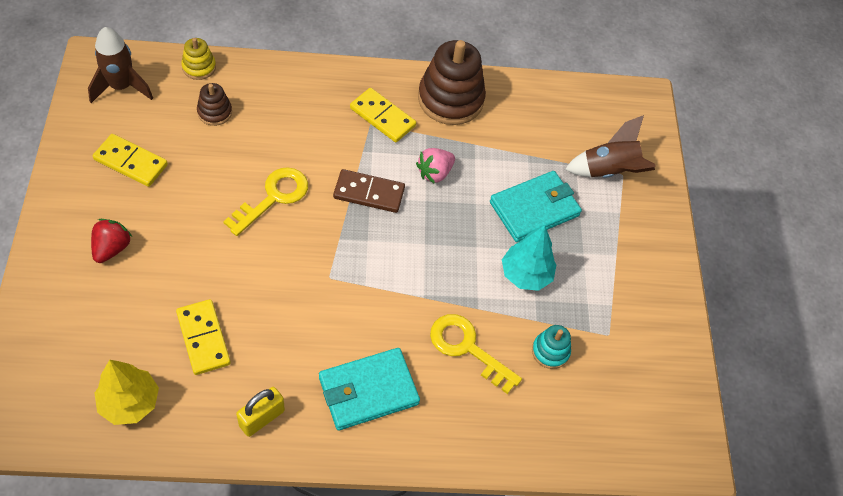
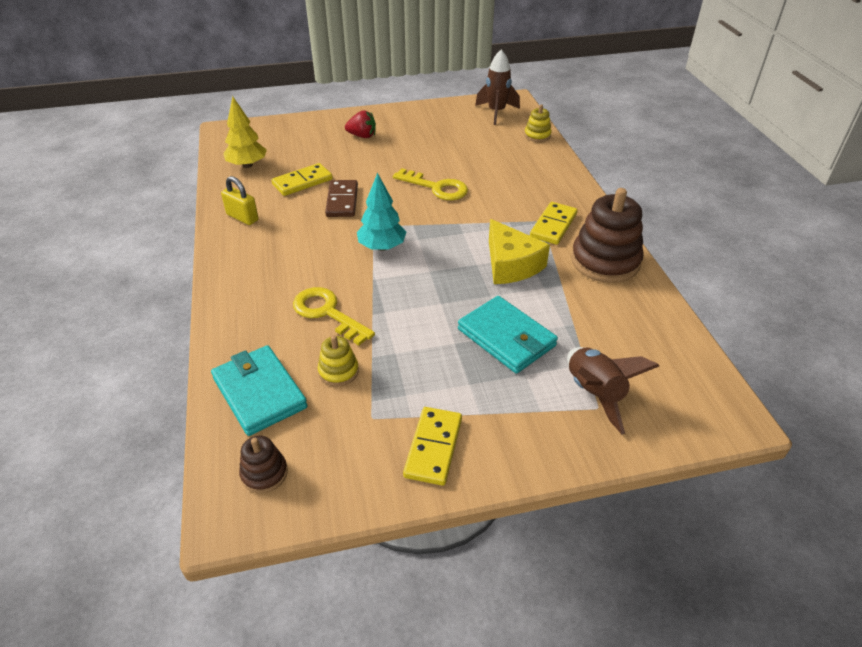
camera: 85 degrees right, 15 degrees down
yellow domino [93,134,168,187] -> yellow domino moved to [403,407,462,486]
brown stacking toy [197,83,232,126] -> brown stacking toy moved to [239,436,288,493]
turquoise wallet [319,348,420,431] -> turquoise wallet moved to [211,345,308,436]
brown domino [333,169,405,213] -> brown domino moved to [325,180,358,217]
pink strawberry [416,148,455,184] -> yellow cheese [489,219,550,284]
yellow key [430,314,522,394] -> yellow key turned 75 degrees counterclockwise [293,287,375,345]
turquoise tree [502,225,556,291] -> turquoise tree moved to [357,173,406,251]
turquoise stacking toy [532,325,571,369] -> yellow stacking toy [318,335,359,386]

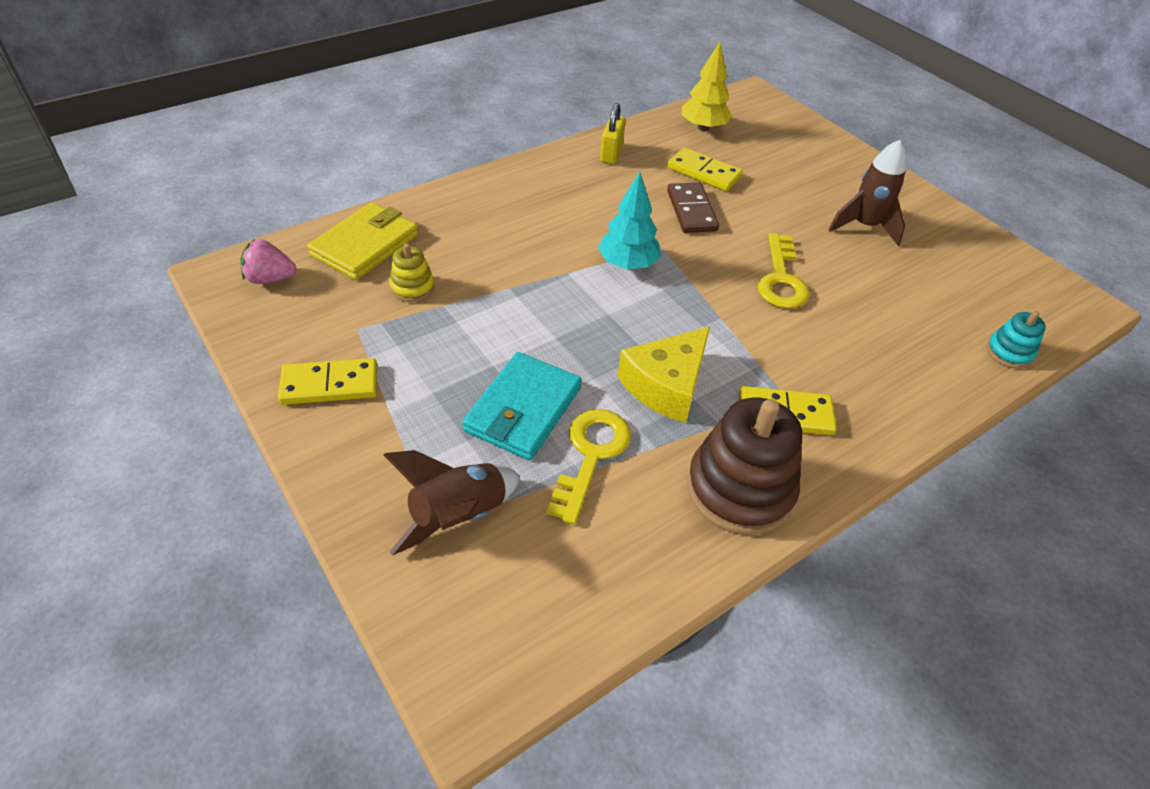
camera: 65 degrees right, 5 degrees up
turquoise wallet [211,345,308,436] -> yellow wallet [307,202,418,280]
brown stacking toy [239,436,288,493] -> pink strawberry [241,239,296,284]
yellow key [293,287,375,345] -> yellow key moved to [547,409,631,525]
brown domino [325,180,358,217] -> brown domino turned 75 degrees counterclockwise [667,182,719,233]
red strawberry [345,110,376,138] -> none
brown rocket [475,50,520,125] -> brown rocket moved to [829,140,906,246]
yellow stacking toy [524,105,552,142] -> turquoise stacking toy [986,311,1046,369]

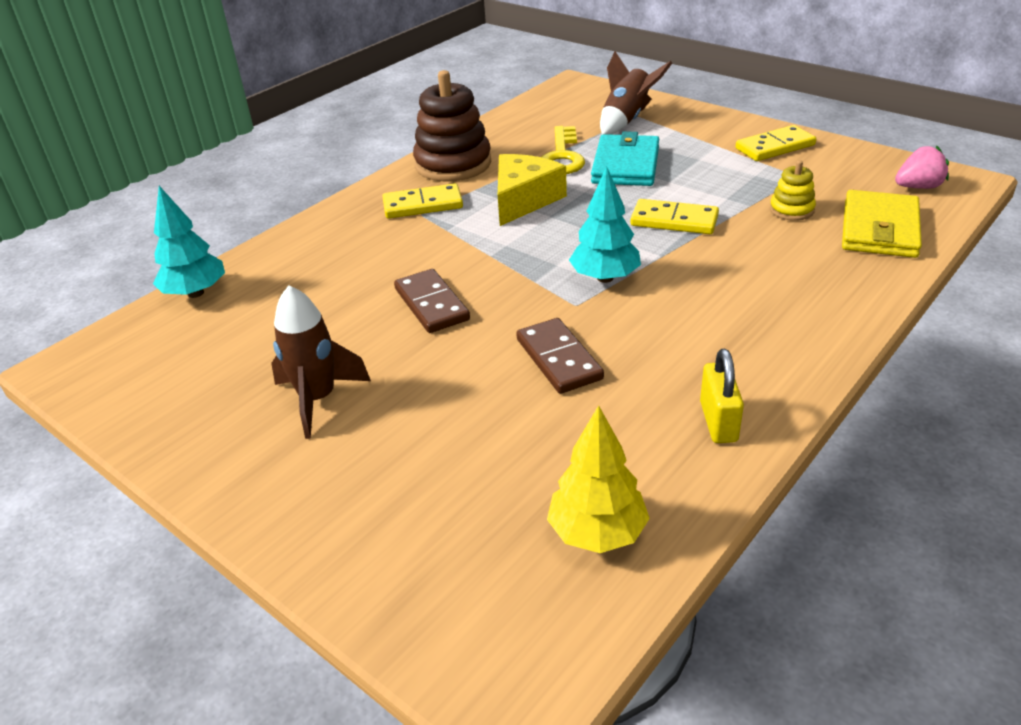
camera: 170 degrees right, 10 degrees down
yellow domino [668,147,743,191] -> yellow domino moved to [631,199,719,234]
yellow key [758,233,810,309] -> brown domino [394,269,470,333]
turquoise stacking toy [986,311,1046,369] -> turquoise tree [153,186,225,298]

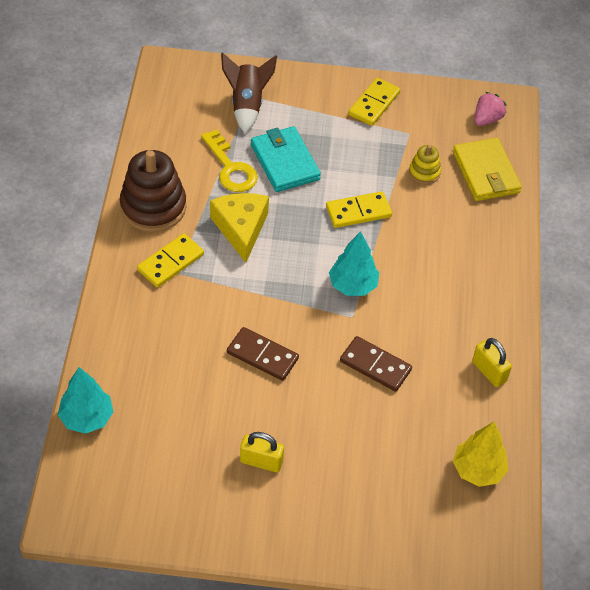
camera: 40 degrees left, 15 degrees up
brown rocket [271,285,371,439] -> yellow padlock [240,432,284,473]

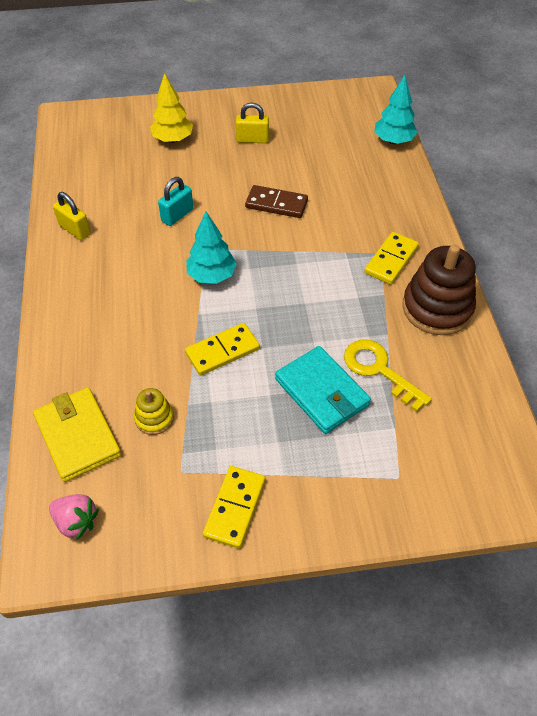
camera: 170 degrees right, 0 degrees up
yellow cheese [210,193,269,263] -> none
brown rocket [221,52,277,133] -> none
brown domino [340,336,412,392] -> turquoise padlock [158,177,193,226]
yellow tree [453,422,508,487] -> yellow tree moved to [150,73,193,143]
pink strawberry [474,92,506,126] -> pink strawberry turned 90 degrees counterclockwise [49,494,99,540]

